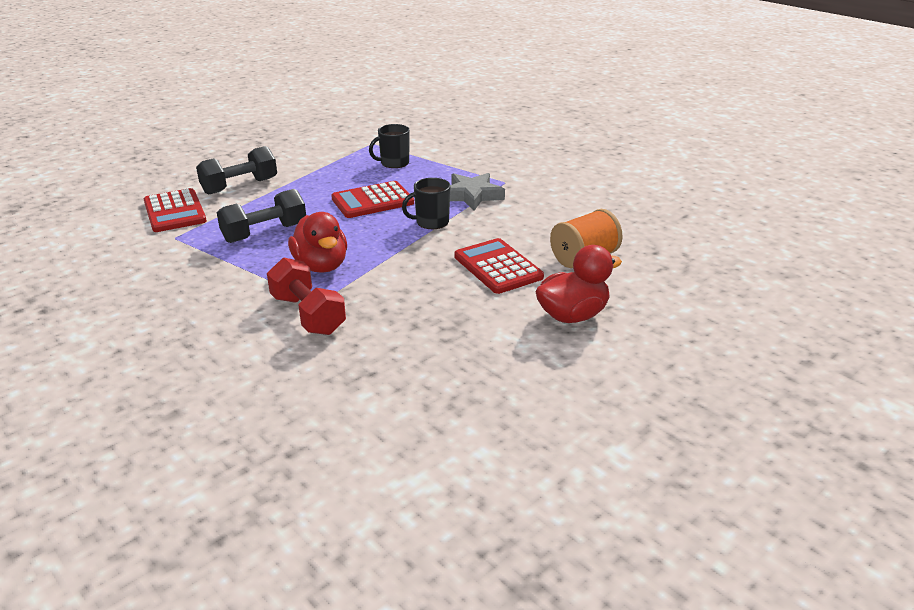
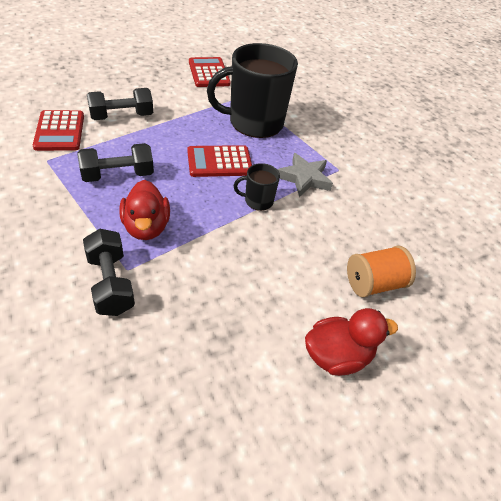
camera: 10 degrees right, 15 degrees up
red dumbbell [267,258,346,335] -> black dumbbell [83,229,135,316]
black mug [369,124,410,168] -> black mug [207,43,298,138], size x2.24
red calculator [454,238,544,294] -> red calculator moved to [189,57,231,87]

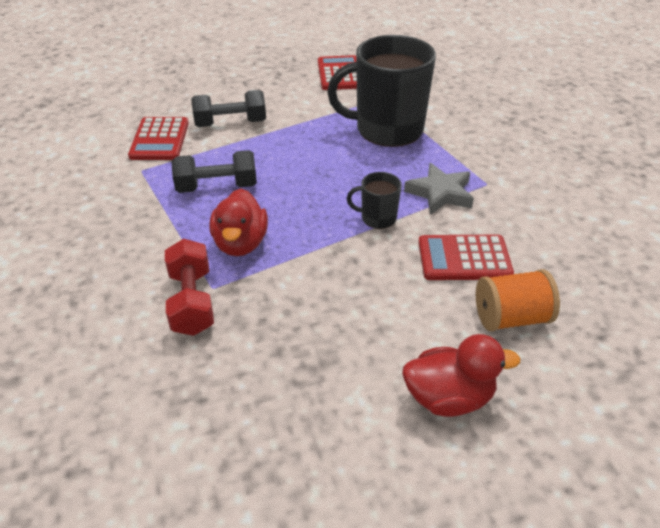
camera: 15 degrees right, 5 degrees down
black dumbbell [83,229,135,316] -> red dumbbell [165,239,214,336]
red calculator [187,145,252,177] -> red calculator moved to [418,235,514,280]

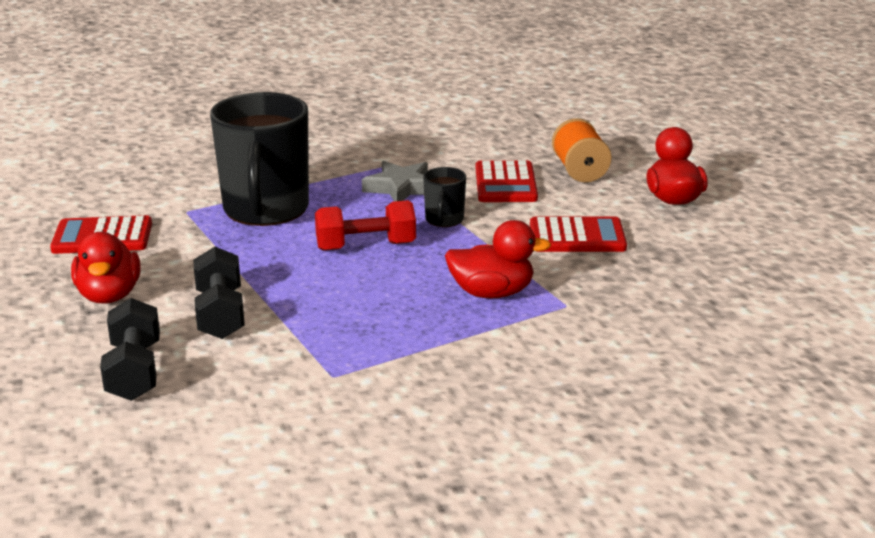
camera: 90 degrees left, 15 degrees down
red calculator [128,117,189,160] -> red calculator moved to [530,217,627,252]
red dumbbell [165,239,214,336] -> red dumbbell moved to [315,200,416,251]
black dumbbell [171,150,257,193] -> black dumbbell moved to [100,298,160,401]
none -> red duck [71,232,140,303]

